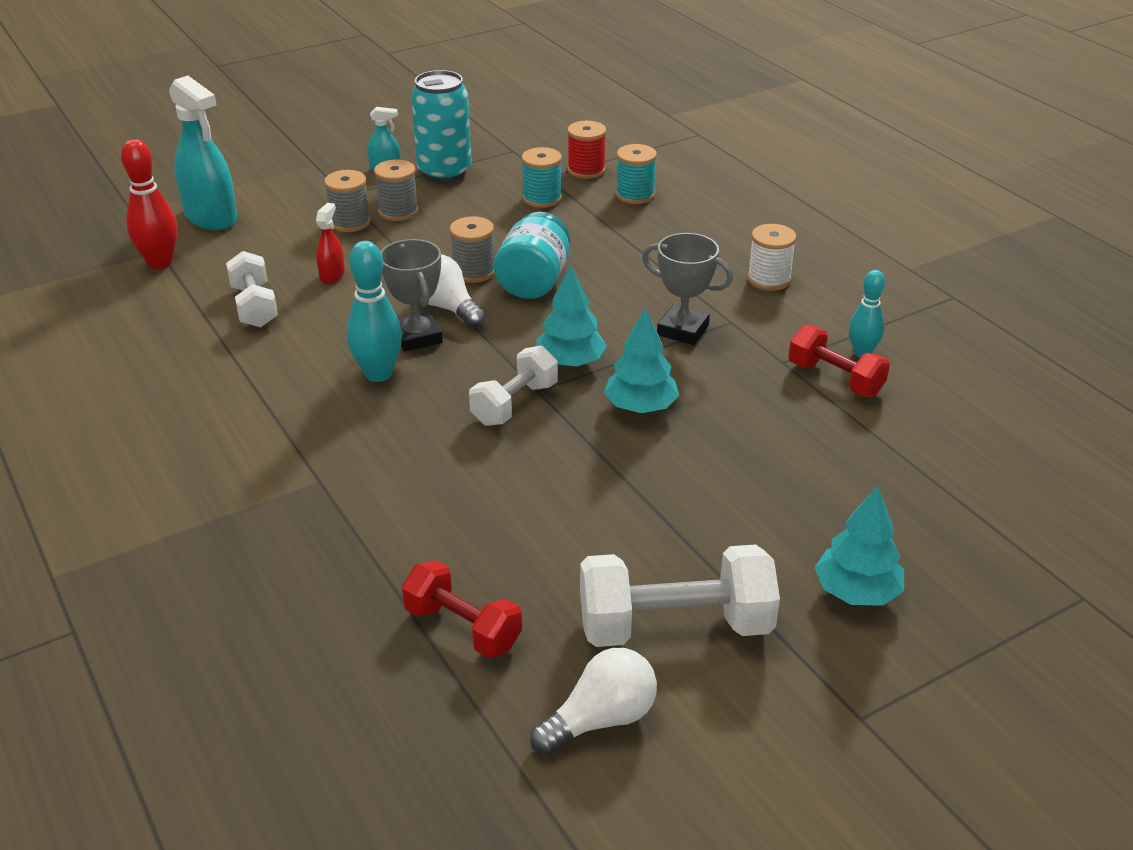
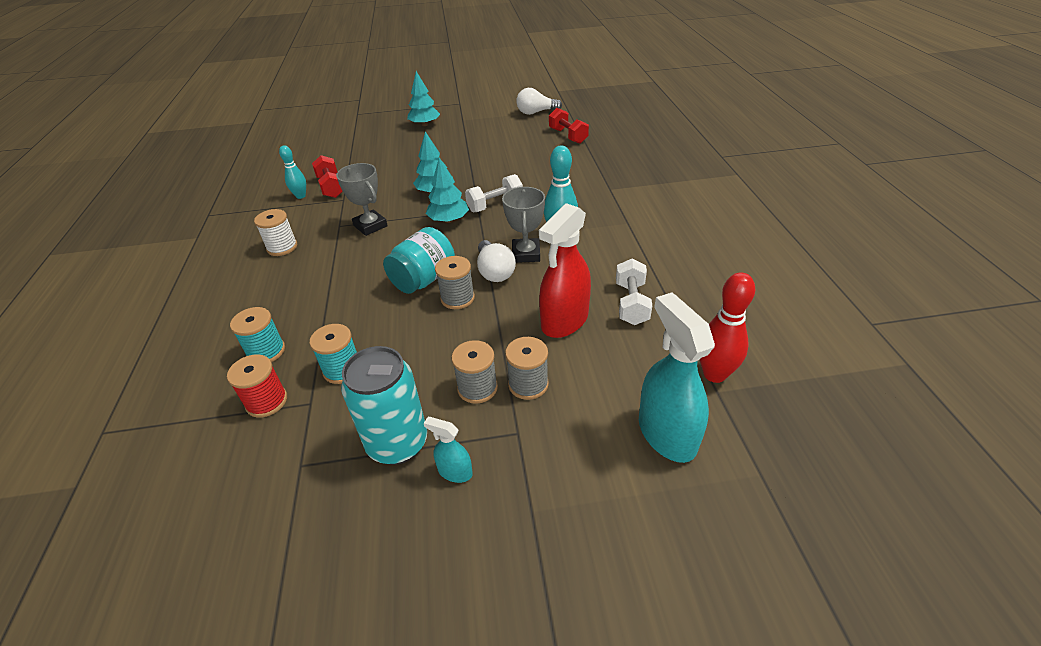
camera: 155 degrees left, 5 degrees up
red spray bottle [316,203,345,284] -> red spray bottle [539,203,591,338], size x2.08
white dumbbell [580,544,780,647] -> none

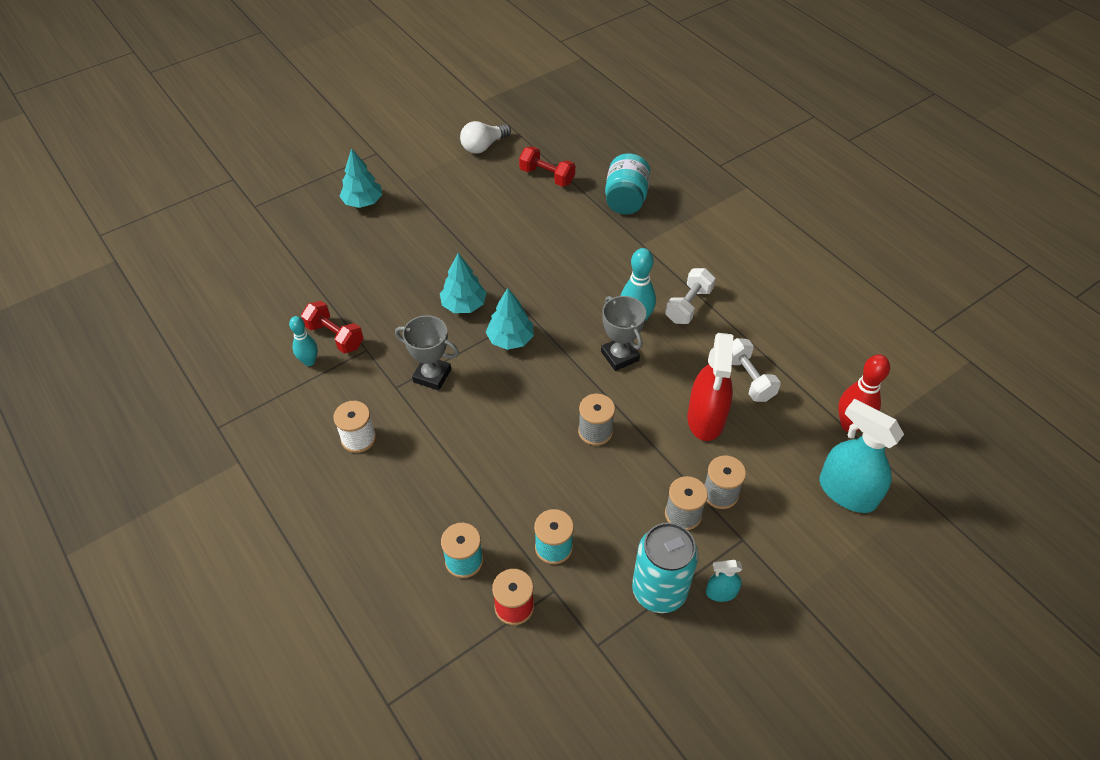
camera: 30 degrees left, 10 degrees up
turquoise jar [383,227,455,294] -> turquoise jar moved to [605,153,650,215]
white dumbbell [465,174,523,213] -> white dumbbell moved to [665,268,716,324]
white light bulb [477,240,516,282] -> none

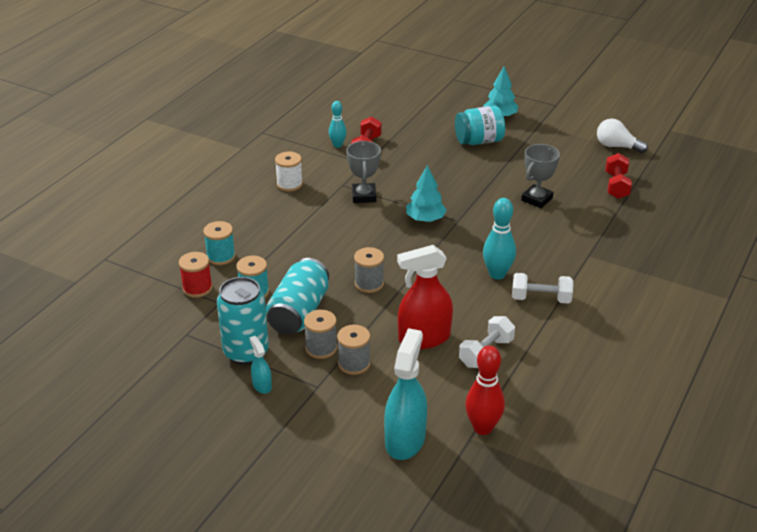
camera: 65 degrees right, 15 degrees down
turquoise tree [440,253,487,313] -> none
grey trophy [601,296,646,371] -> grey trophy moved to [521,144,560,208]
turquoise jar [605,153,650,215] -> turquoise jar moved to [455,106,505,145]
none -> turquoise can [266,258,329,334]

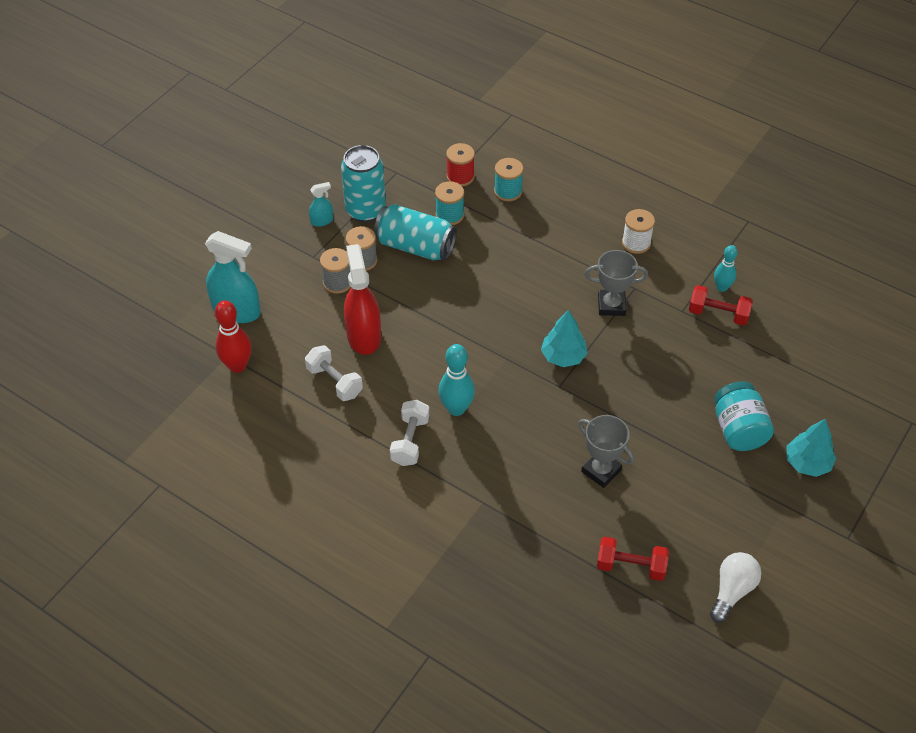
camera: 95 degrees right, 15 degrees up
grey spool [354,247,384,293] -> none

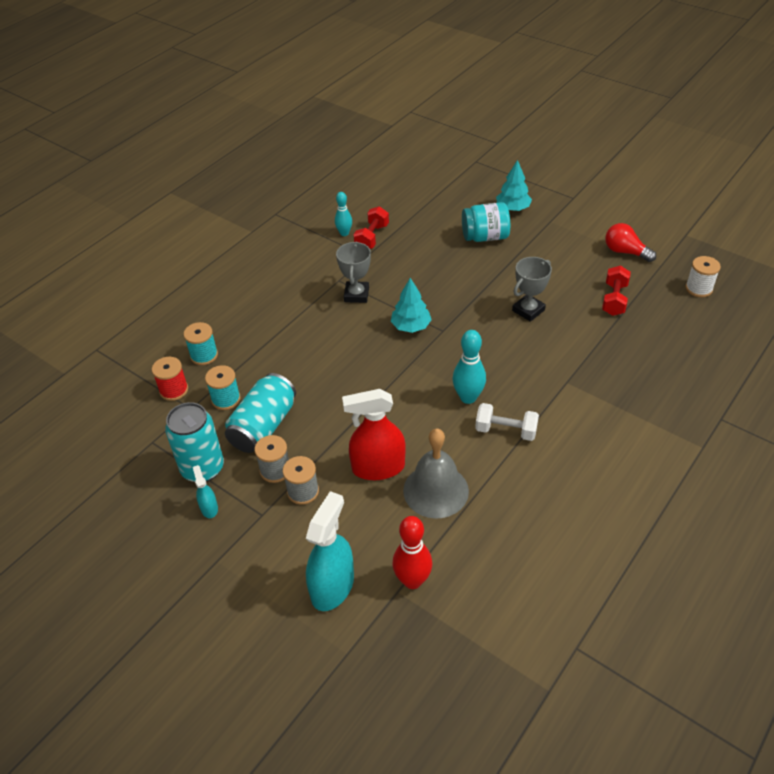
camera: 85 degrees left, 5 degrees down
white dumbbell [305,345,363,401] -> grey bell [403,429,469,519]
white spool [622,209,655,254] -> white spool moved to [686,256,721,297]
white light bulb [710,552,761,623] -> red light bulb [605,223,656,262]

